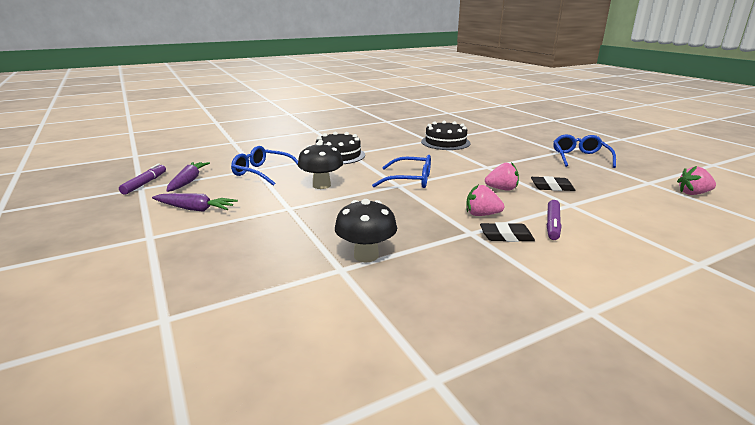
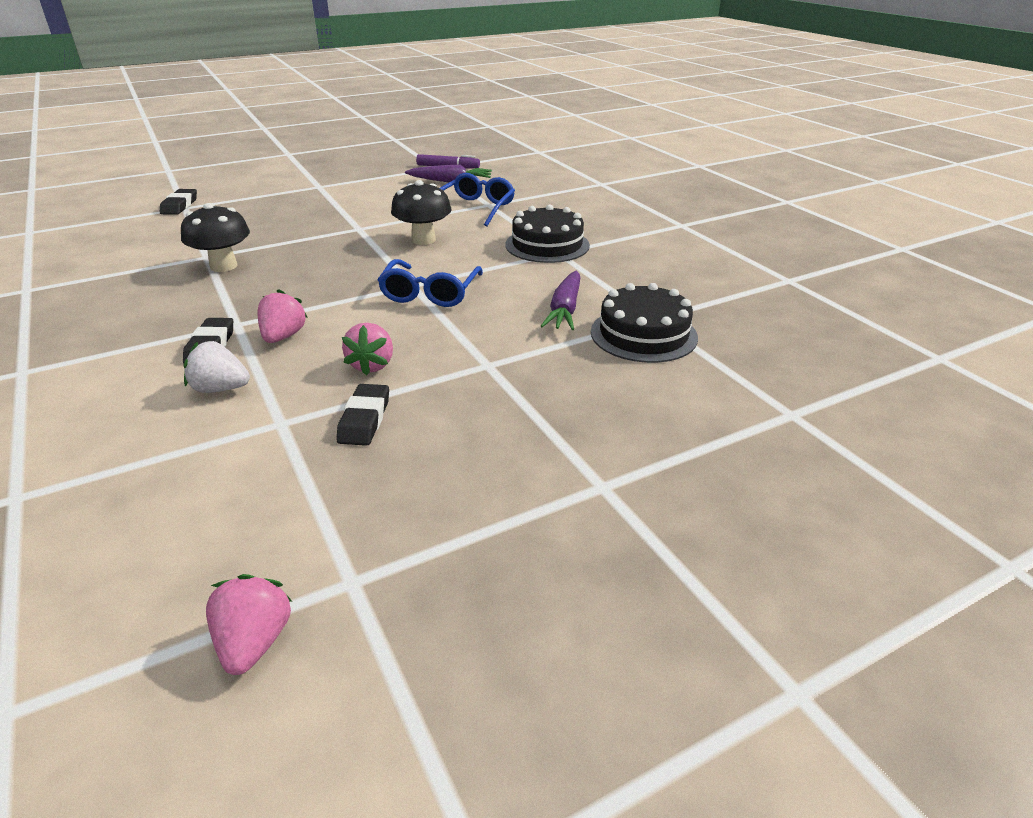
camera: 90 degrees right, 10 degrees up
purple carrot [152,193,238,212] -> purple carrot moved to [541,270,580,330]
purple marker [547,200,561,240] -> white strawberry [184,341,250,393]
blue glasses [553,134,616,168] -> none
none -> black eraser [160,189,197,215]

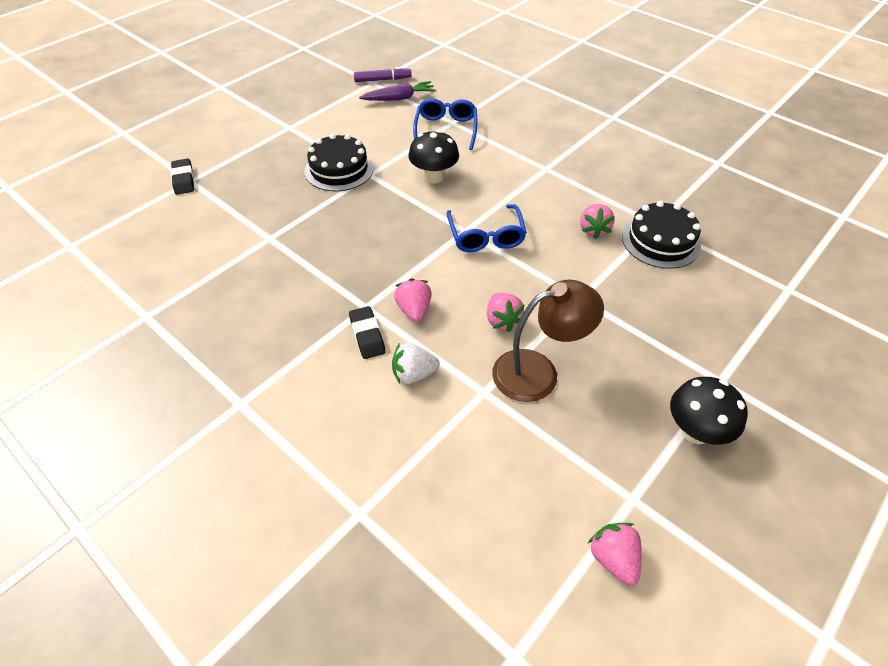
camera: 20 degrees left, 15 degrees up
black mushroom [181,203,250,272] -> black mushroom moved to [670,377,748,445]
black eraser [336,384,389,446] -> brown lamp [492,280,604,402]
black cake [505,204,590,263] -> black cake moved to [305,134,374,191]
purple carrot [541,270,580,330] -> pink strawberry [580,204,615,239]

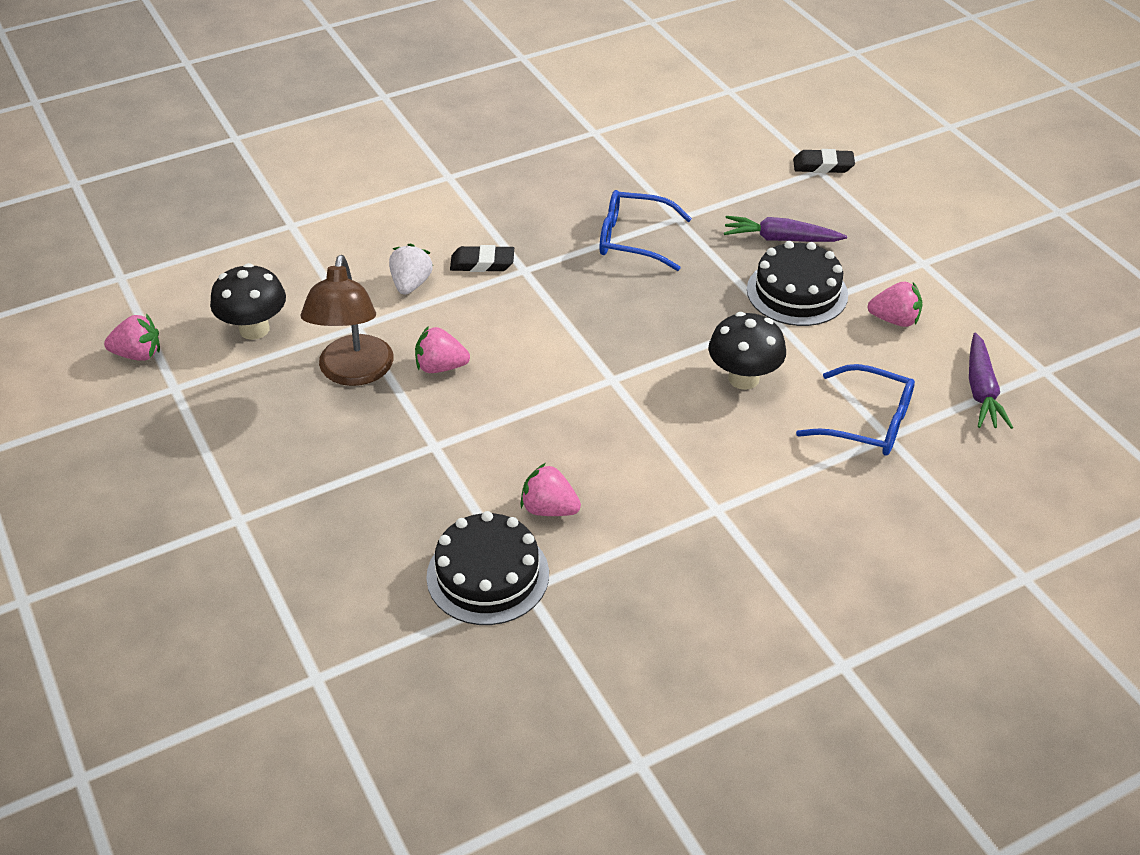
camera: 110 degrees right, 5 degrees down
purple marker [354,67,412,82] -> none
pink strawberry [394,278,432,322] -> pink strawberry moved to [867,282,923,327]
blue glasses [446,204,527,252] -> blue glasses moved to [600,190,692,271]
black mushroom [670,377,748,445] -> black mushroom moved to [210,263,286,340]
none -> purple carrot [724,216,847,242]

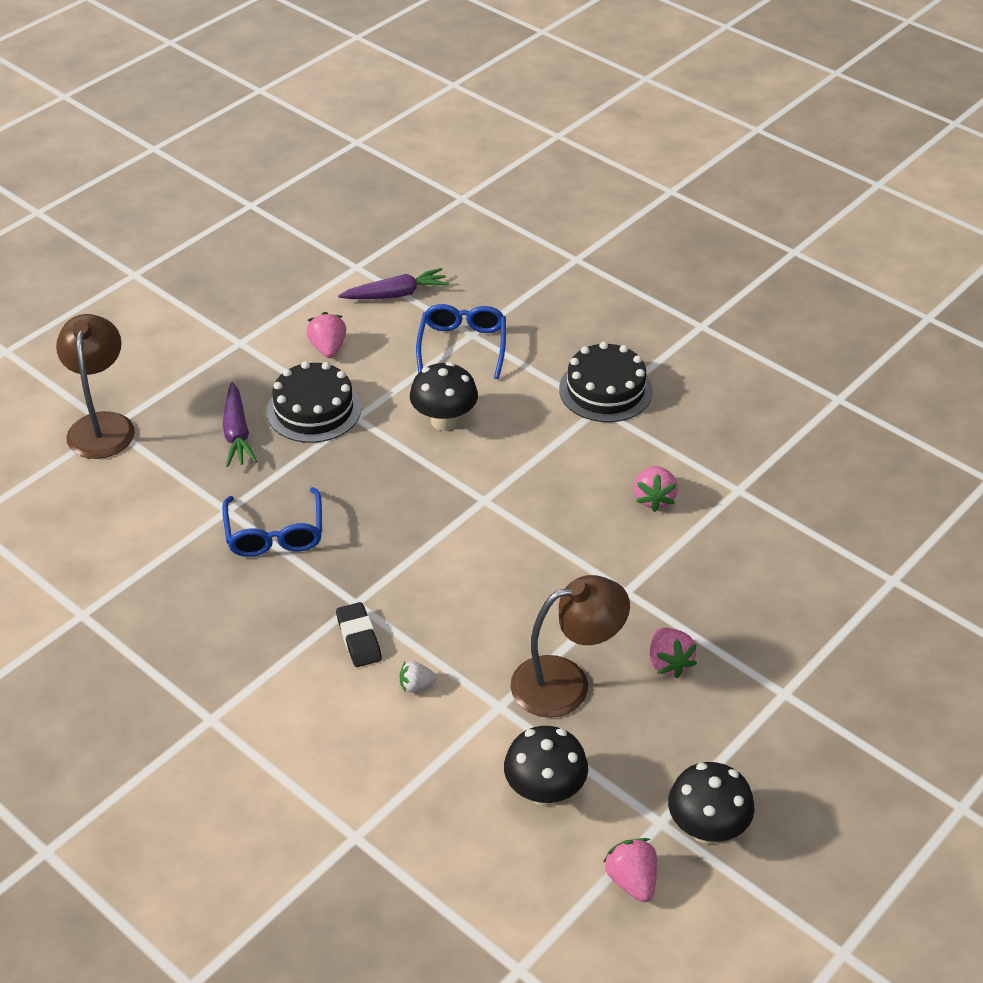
camera: 110 degrees left, 0 degrees up
white strawberry [389,243,433,295] -> white strawberry [400,661,436,693], size x0.65
pink strawberry [415,326,470,373] -> pink strawberry moved to [649,627,697,678]
black cake [426,511,549,625] -> black cake moved to [559,342,653,422]
black eraser [793,149,855,173] -> brown lamp [56,314,135,459]
none -> black mushroom [668,762,755,844]

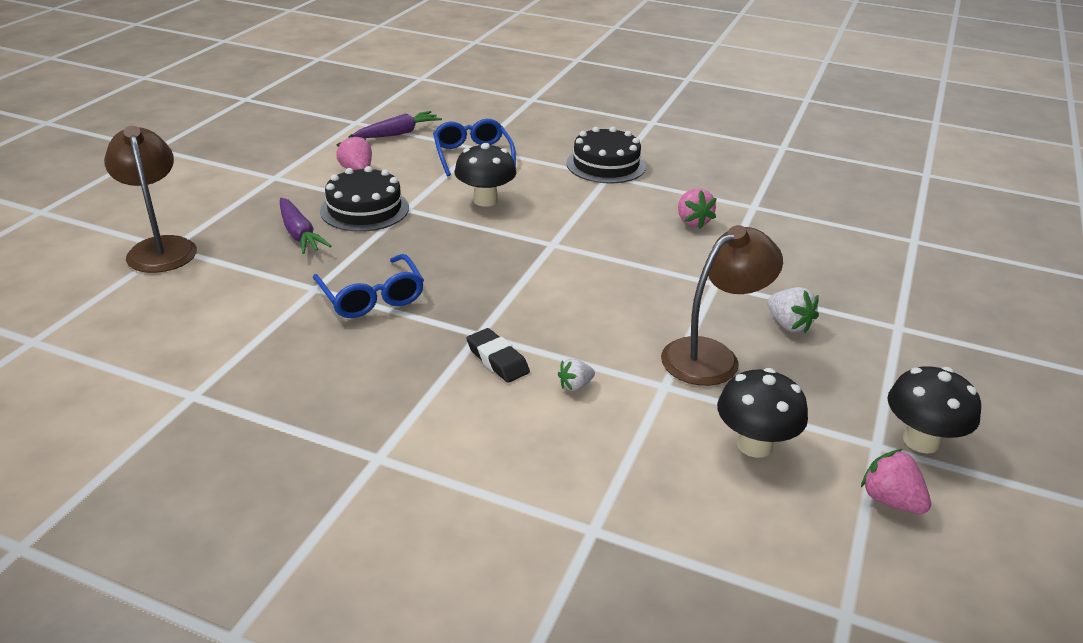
camera: 20 degrees left, 10 degrees down
pink strawberry [649,627,697,678] -> white strawberry [767,287,819,333]

